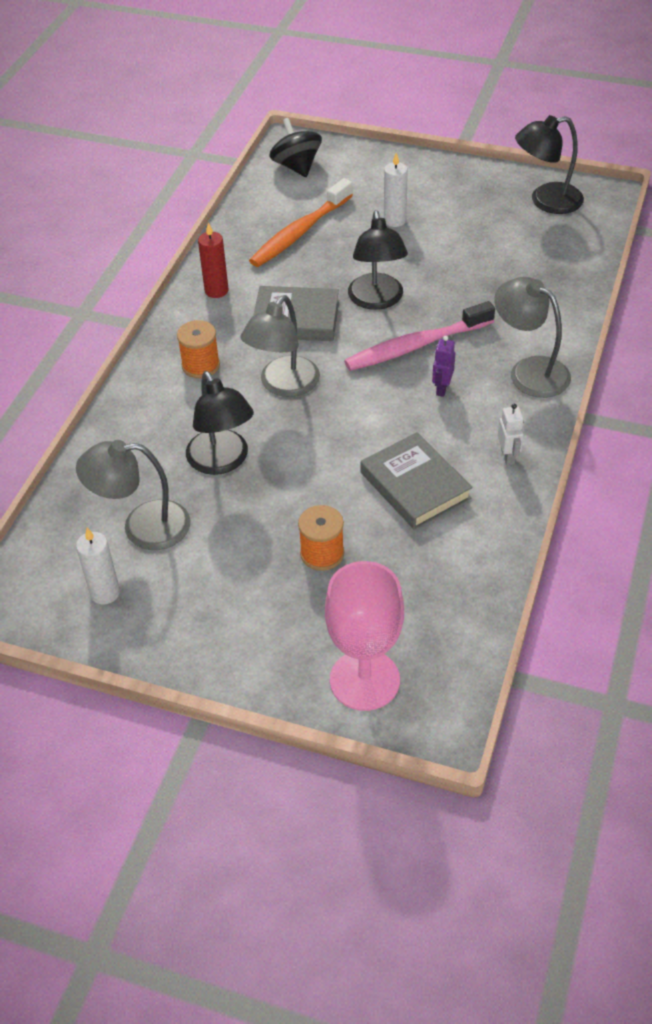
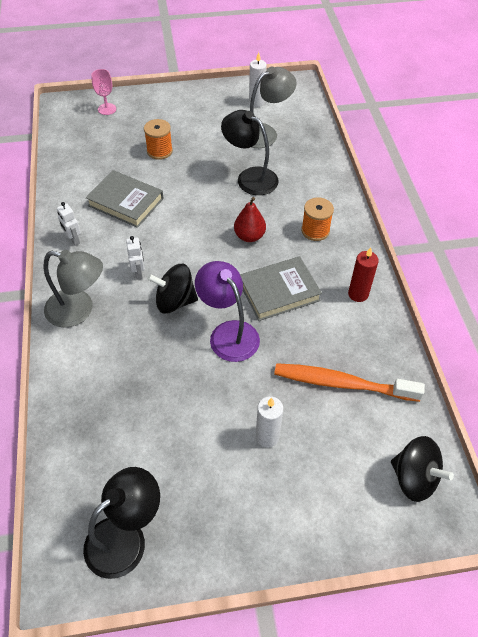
camera: 150 degrees right, 5 degrees up
grey lamp [240,295,320,397] -> red pear [234,197,266,242]
orange toothbrush [249,178,353,267] -> orange toothbrush turned 90 degrees counterclockwise [274,363,425,402]
pink goblet [325,561,404,711] -> pink goblet [91,69,116,115], size x0.51
pink toothbrush [344,301,495,371] -> black spinning top [147,264,198,314]
black lamp [348,210,408,310] -> purple lamp [195,261,260,362]
purple robot [432,336,455,397] -> white robot [126,236,145,280]

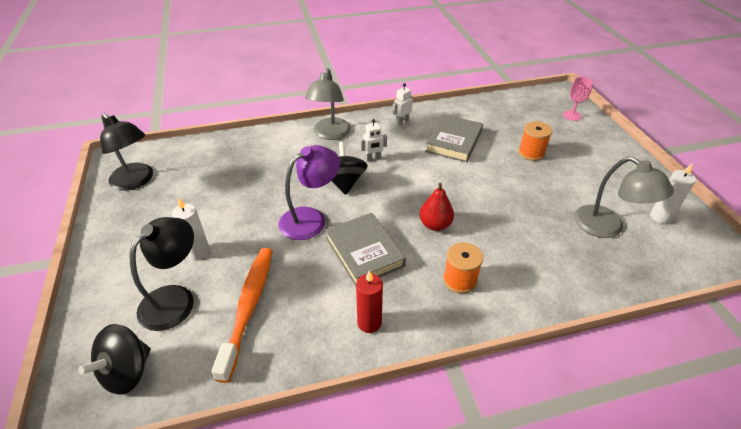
camera: 85 degrees right, 10 degrees down
black lamp [221,110,279,195] -> black lamp moved to [130,217,194,331]

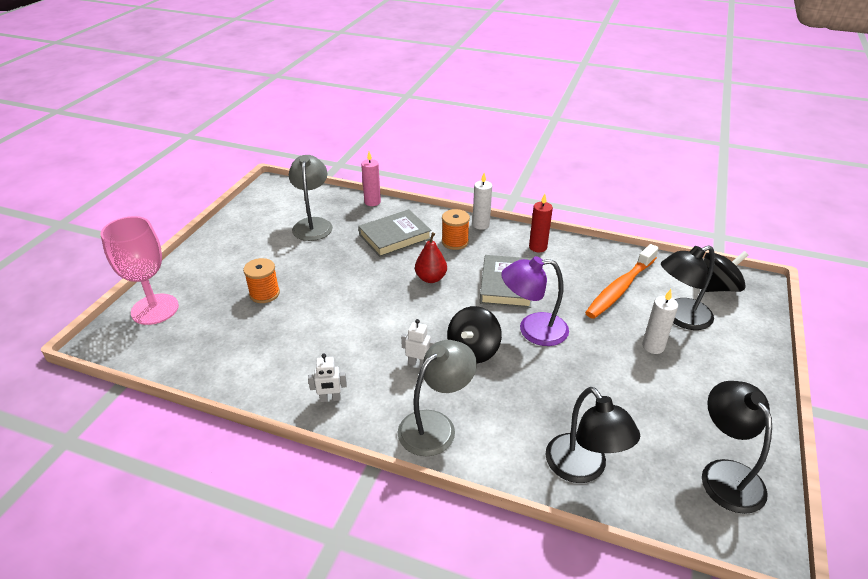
camera: 145 degrees left, 5 degrees down
grey book [425,114,483,162] -> grey book moved to [358,209,432,257]
pink goblet [563,77,593,121] -> pink goblet [101,216,179,325], size x1.95
white candle [650,163,696,224] -> white candle moved to [472,173,492,230]
none -> pink candle [361,152,381,206]
none -> black lamp [545,387,640,483]

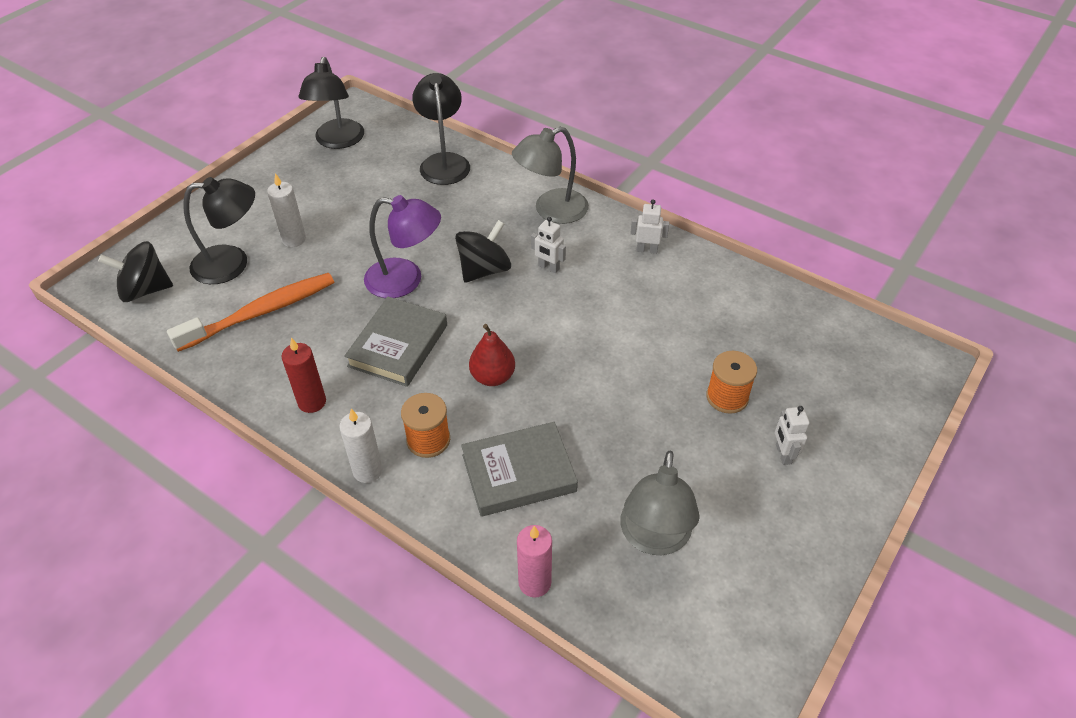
camera: 165 degrees left, 10 degrees up
pink goblet [101,216,179,325] -> none
none -> white robot [775,406,810,465]

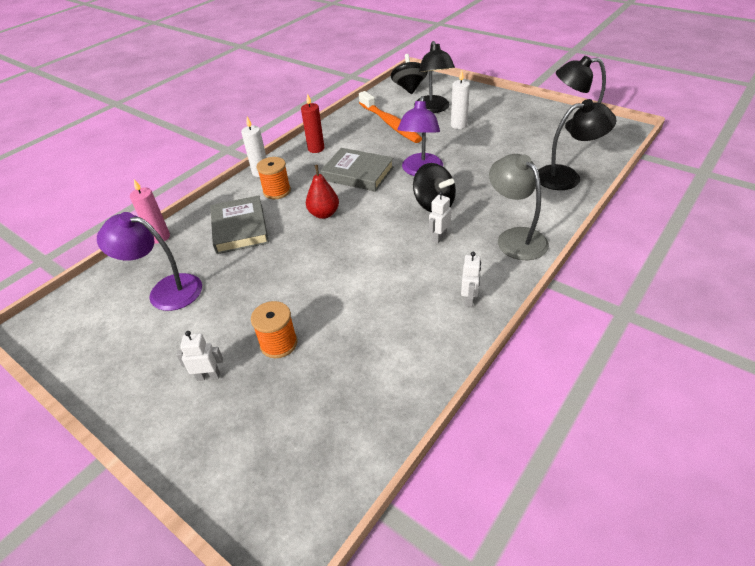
camera: 95 degrees right, 5 degrees down
grey lamp [620,450,700,555] -> purple lamp [97,212,202,311]

